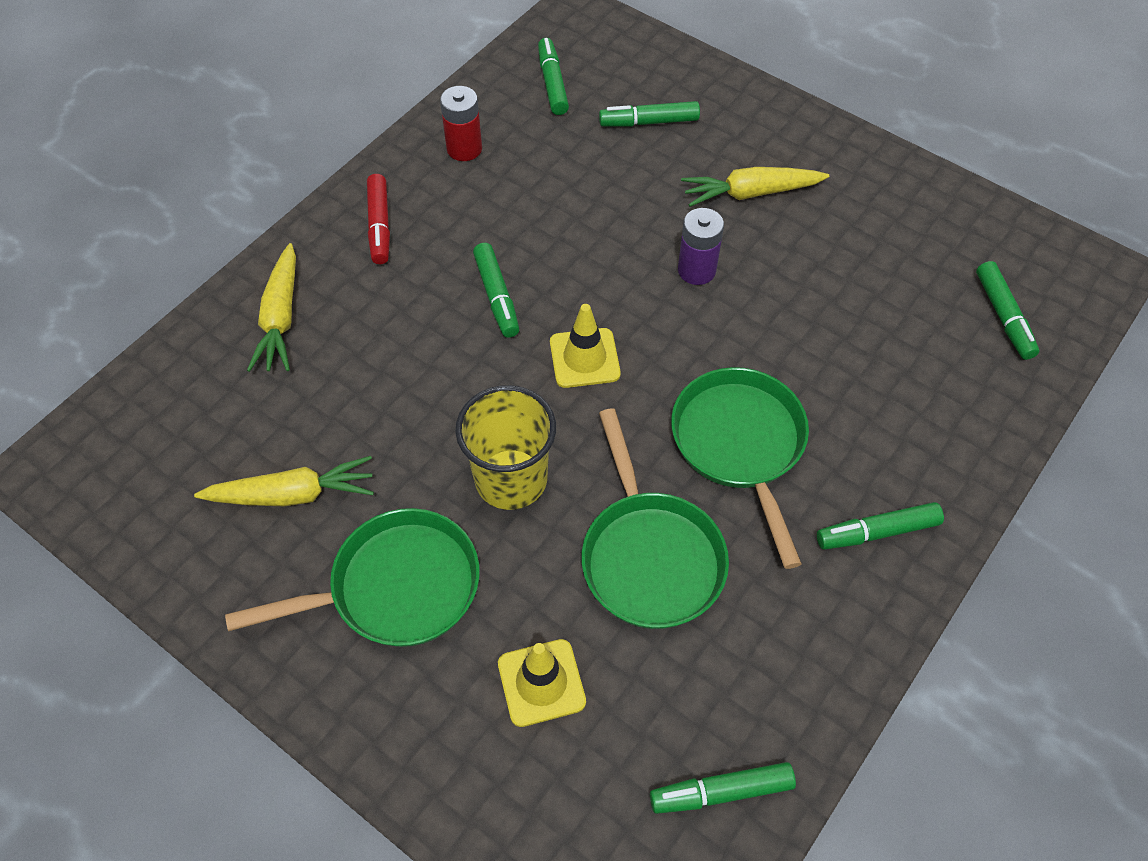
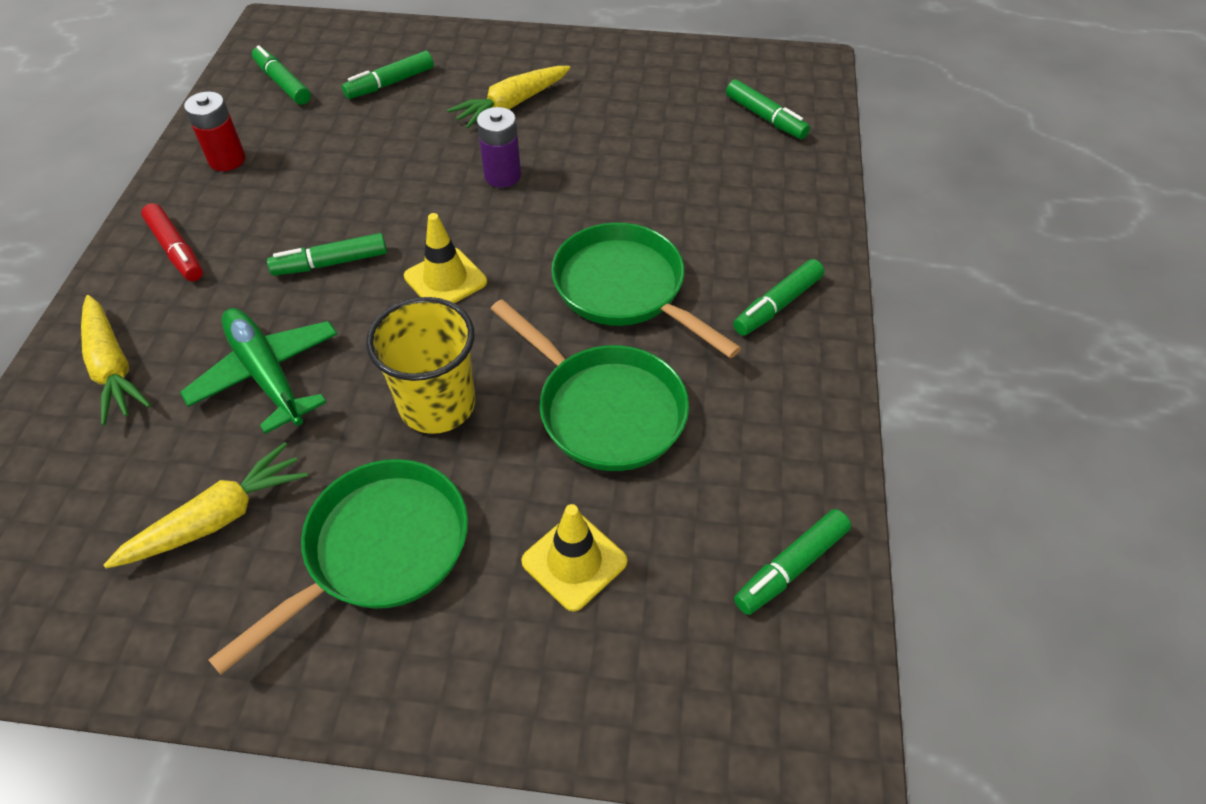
camera: 30 degrees left, 5 degrees down
green marker [473,243,519,338] -> green marker turned 120 degrees clockwise [267,233,387,276]
none -> green plane [180,308,337,434]

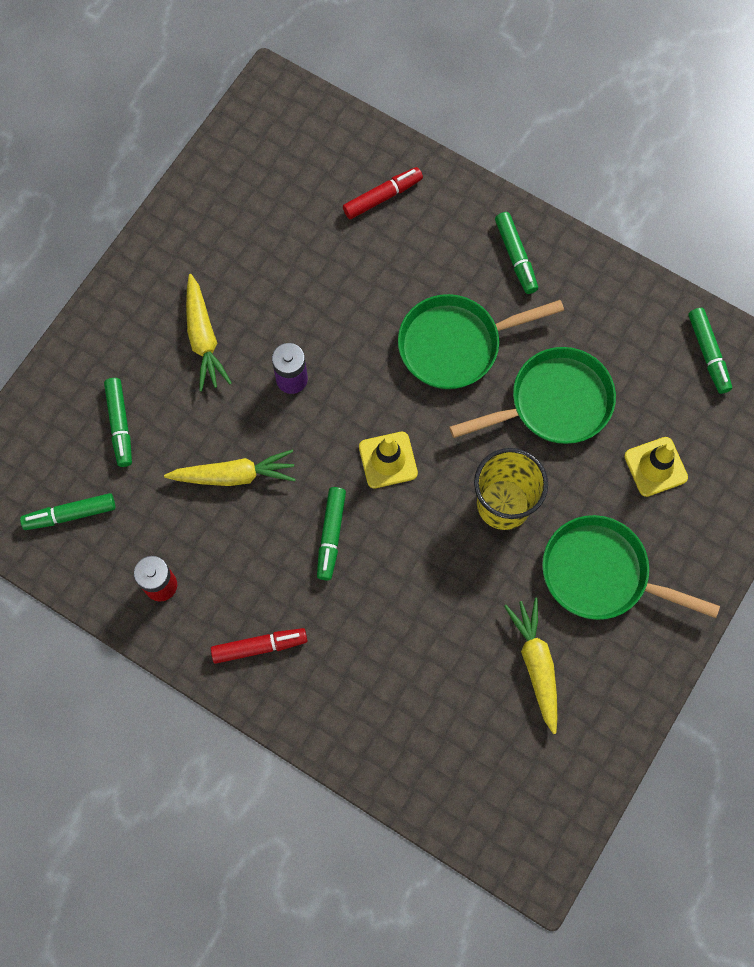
camera: 65 degrees left, 20 degrees up
yellow carrot [81,295,151,426] -> yellow carrot moved to [164,450,296,486]
green plane [180,308,337,434] -> none
green pan [208,459,468,674] -> green pan turned 45 degrees counterclockwise [542,515,720,620]
green marker [726,79,810,139] -> none
none -> red marker [343,167,423,219]

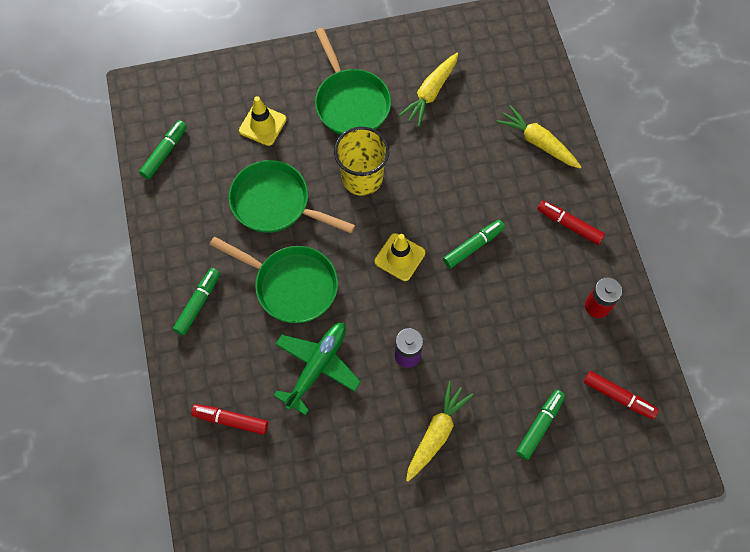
camera: 135 degrees left, 5 degrees down
green marker [20,493,115,530] -> red marker [584,371,659,419]
yellow carrot [164,450,296,486] -> yellow carrot moved to [496,105,581,168]
none -> green plane [273,323,361,416]

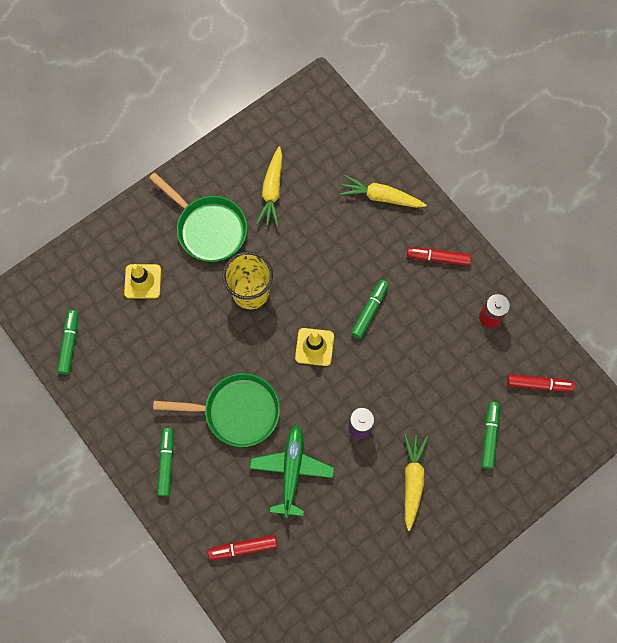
camera: 25 degrees left, 5 degrees up
green pan [229,160,355,233] -> none

